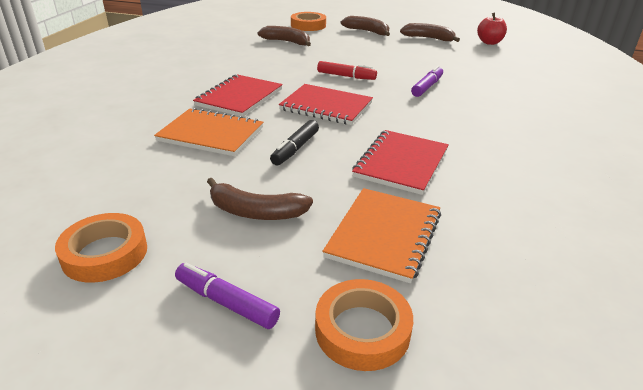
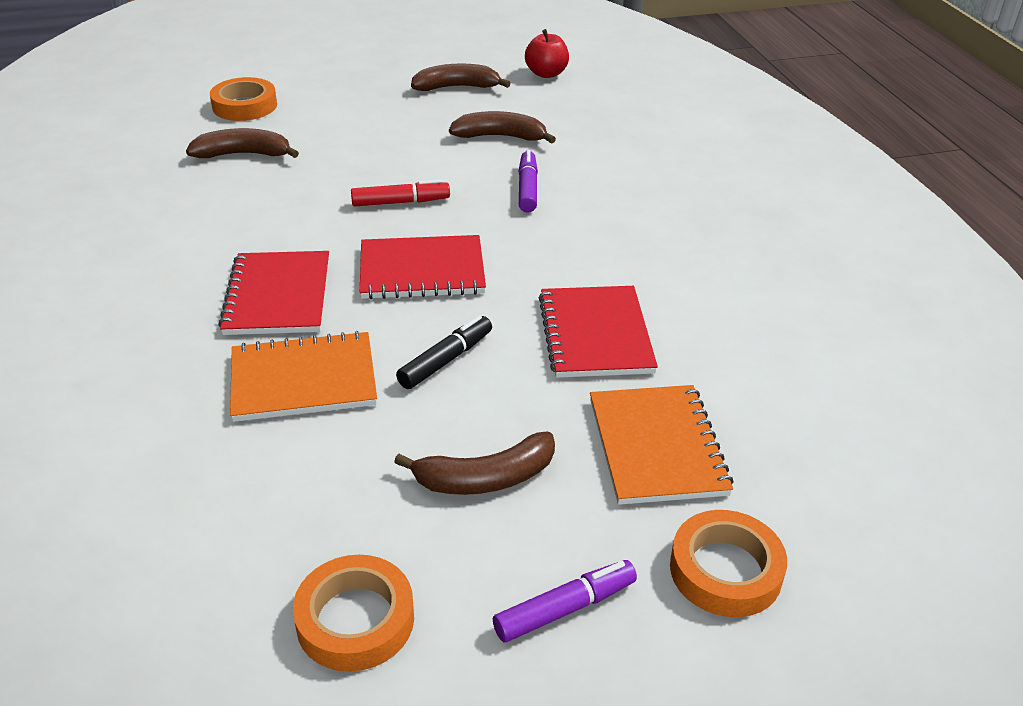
camera: 30 degrees left, 5 degrees up
purple marker [175,263,280,329] -> purple marker turned 150 degrees clockwise [493,560,637,643]
black marker [270,120,319,165] -> black marker turned 135 degrees counterclockwise [396,315,492,389]
brown banana [341,16,390,36] -> brown banana moved to [449,111,556,144]

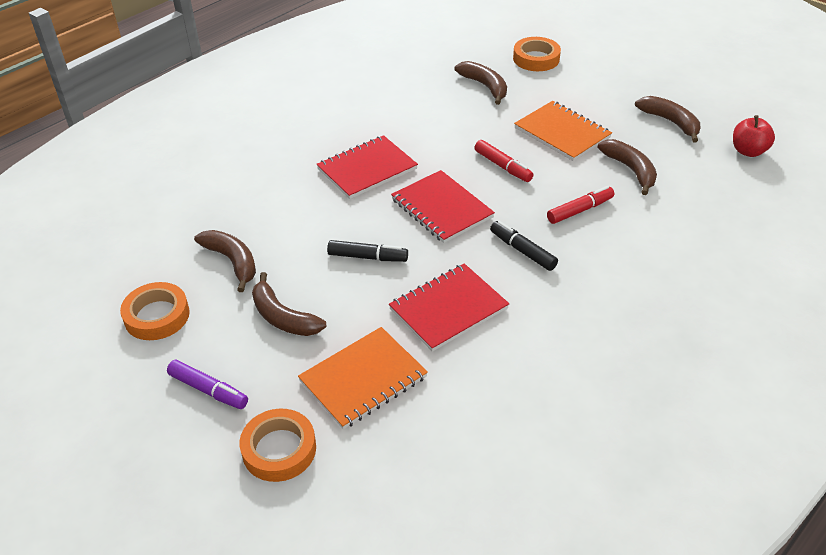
camera: 60 degrees right, 5 degrees up
orange notebook [230,331,377,422] -> orange notebook moved to [514,101,612,161]
purple marker [518,150,538,213] -> red marker [547,186,614,224]
none -> brown banana [194,230,256,292]
none -> black marker [490,221,558,271]

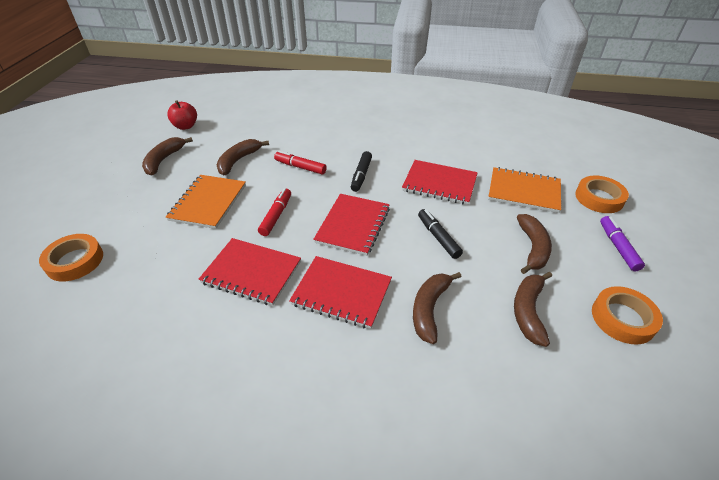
camera: 125 degrees left, 0 degrees up
brown banana [455,61,507,105] -> brown banana moved to [413,272,461,344]
none -> red notebook [199,238,301,306]

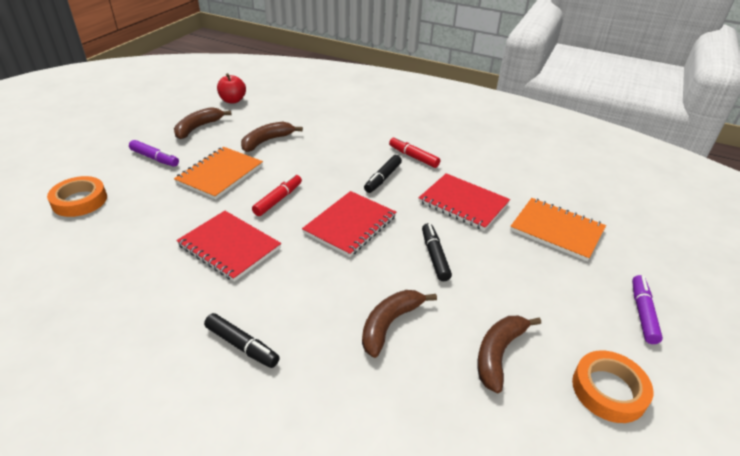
camera: 15 degrees right, 5 degrees down
red marker [274,151,327,174] -> red marker moved to [389,137,440,168]
red notebook [289,256,392,329] -> none
brown banana [517,214,552,274] -> none
orange tape [575,176,629,213] -> none
none -> purple marker [129,140,179,167]
none -> black marker [204,313,280,368]

